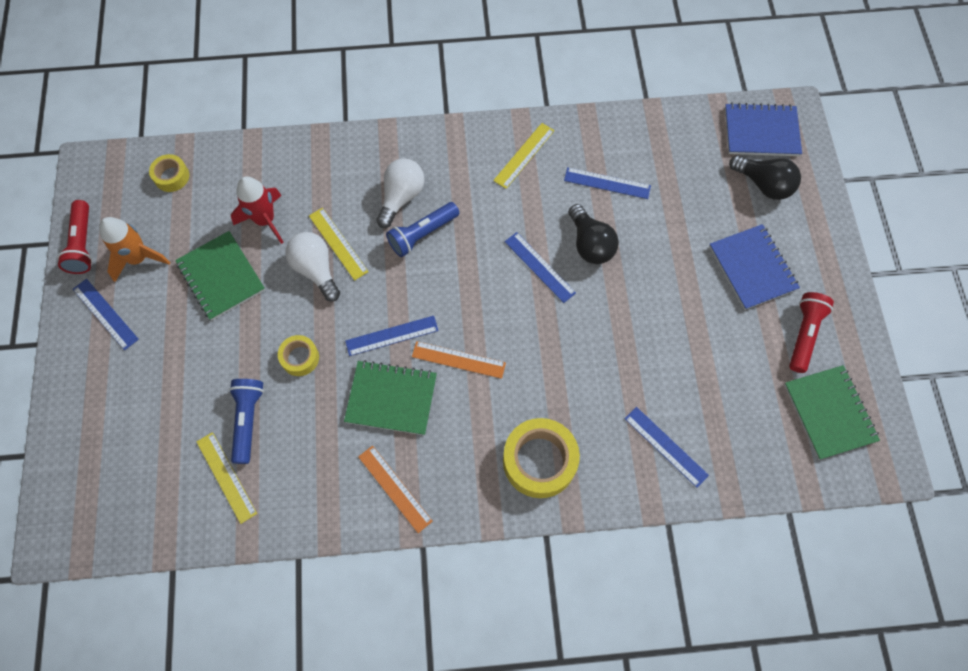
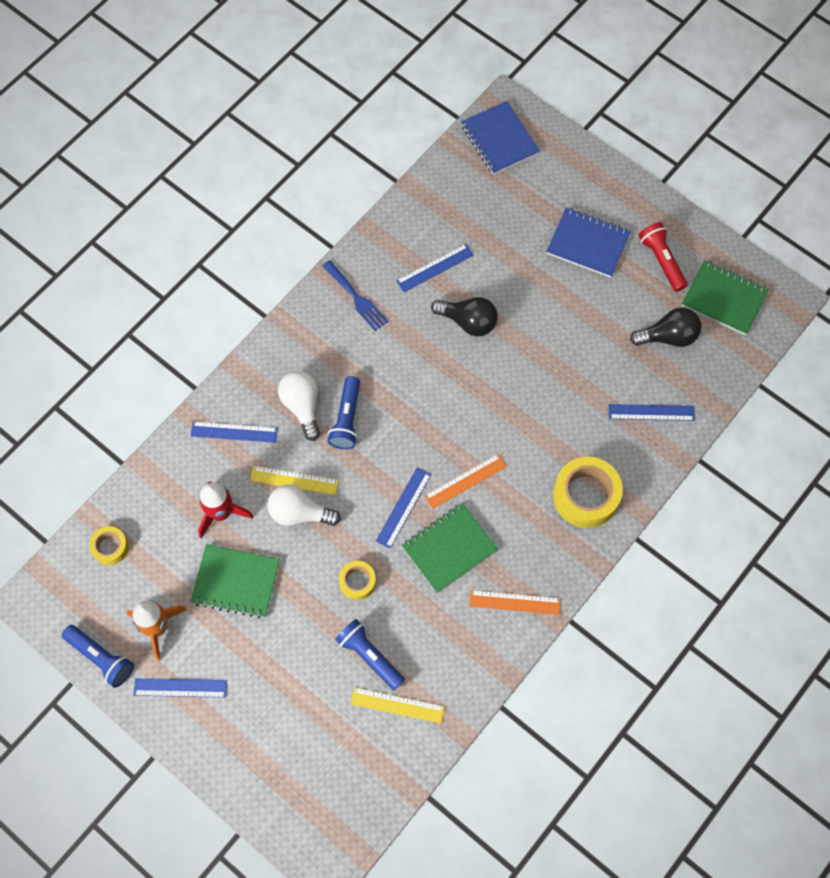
camera: 45 degrees left, 0 degrees up
red flashlight [57,200,93,274] -> blue flashlight [62,625,134,688]
yellow ruler [493,123,554,189] -> blue fork [322,260,388,331]
blue ruler [505,232,576,303] -> blue ruler moved to [191,421,278,443]
blue notebook [725,103,802,156] -> blue notebook turned 75 degrees counterclockwise [461,101,540,175]
black light bulb [729,155,801,200] -> black light bulb moved to [630,307,701,347]

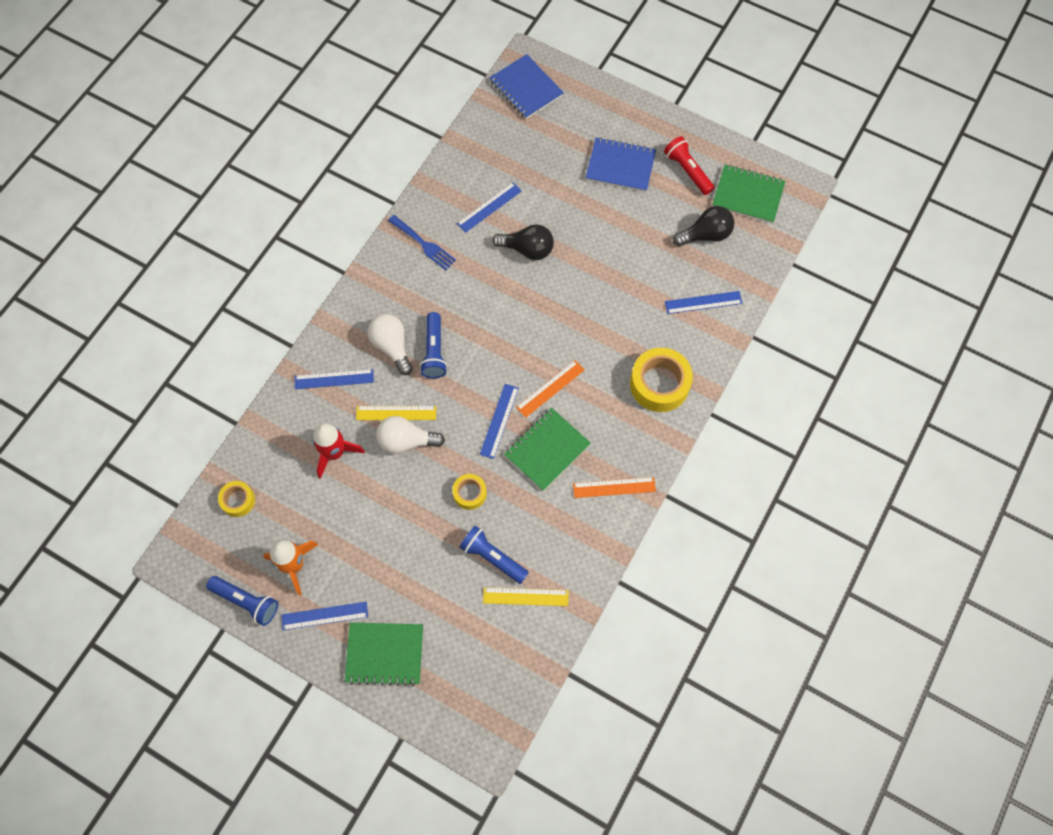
camera: 10 degrees left, 0 degrees up
green notebook [190,544,280,618] -> green notebook moved to [345,622,423,686]

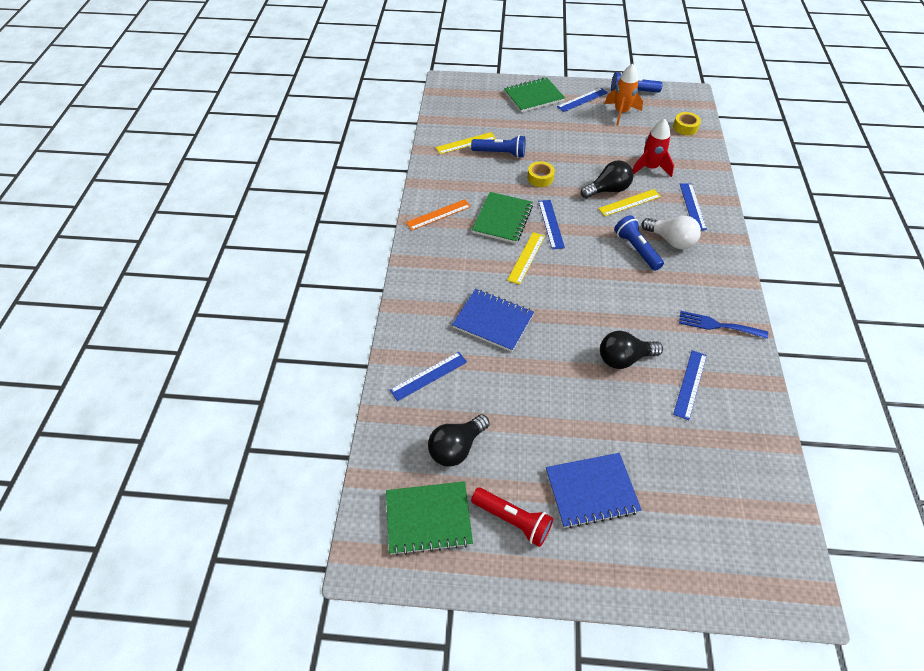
camera: 155 degrees right, 15 degrees down
blue ruler [295,369,374,389] -> blue ruler turned 60 degrees counterclockwise [680,183,707,230]
white light bulb [376,416,445,454] -> black light bulb [581,160,633,198]
blue notebook [490,54,564,119] -> blue notebook moved to [452,289,534,352]
orange ruler [516,360,585,418] -> yellow ruler [507,232,545,285]
yellow tape [630,348,693,412] -> none

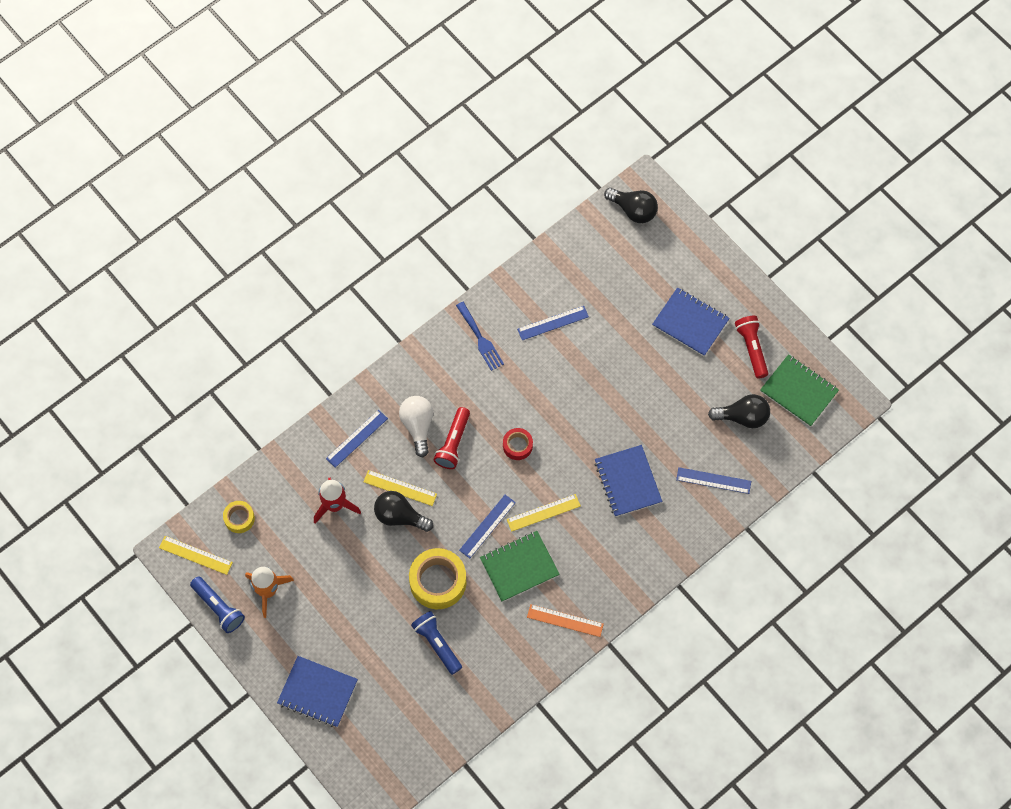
camera: 135 degrees left, 15 degrees up
yellow ruler [436,132,496,154] -> yellow ruler moved to [159,536,233,575]
green notebook [504,77,565,112] -> blue notebook [277,656,358,727]
yellow tape [527,161,555,187] -> yellow tape [409,548,466,609], size x1.85
blue ruler [557,88,608,112] -> none
black light bulb [600,331,663,369] -> black light bulb moved to [604,188,658,223]
blue flashlight [614,215,664,271] -> red flashlight [433,407,470,469]
none -> red tape [503,428,533,460]

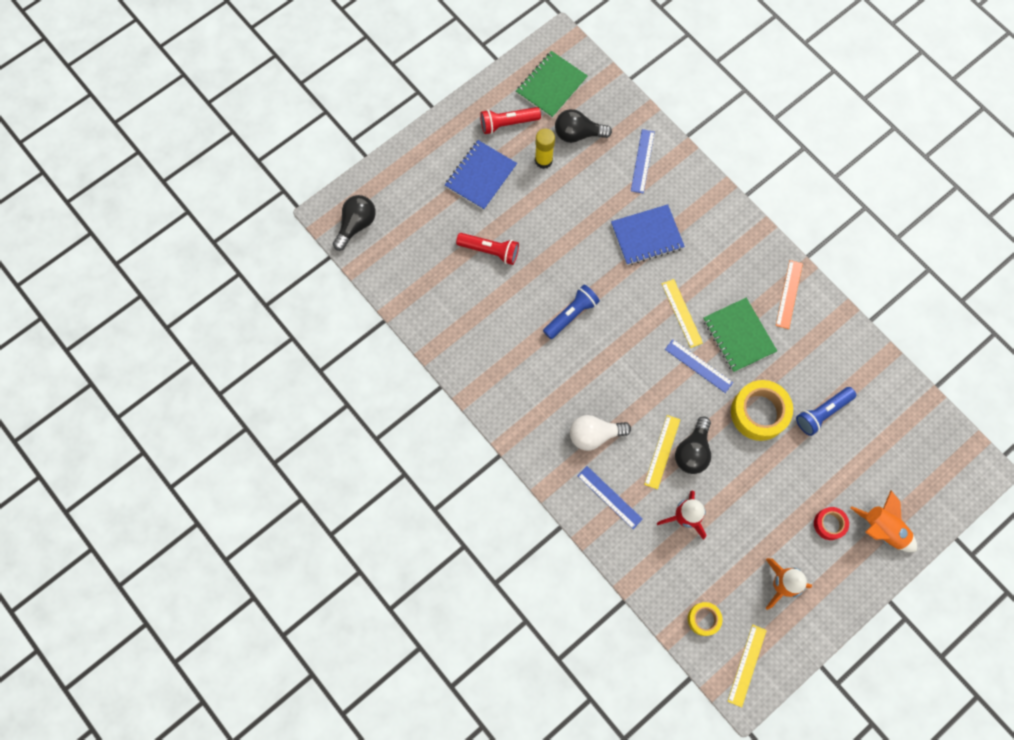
camera: 90 degrees left, 5 degrees up
blue flashlight [190,576,245,633] -> blue flashlight moved to [543,285,600,339]
blue notebook [277,656,358,727] -> orange rocket [851,491,917,552]
red flashlight [433,407,470,469] -> red flashlight moved to [456,233,519,265]
blue fork [456,302,504,371] -> none
red tape [503,428,533,460] -> red tape moved to [814,507,849,540]
blue ruler [517,306,589,340] -> none
black light bulb [708,394,770,428] -> black light bulb turned 90 degrees counterclockwise [555,109,612,143]
none -> yellow glue stick [535,129,555,169]

